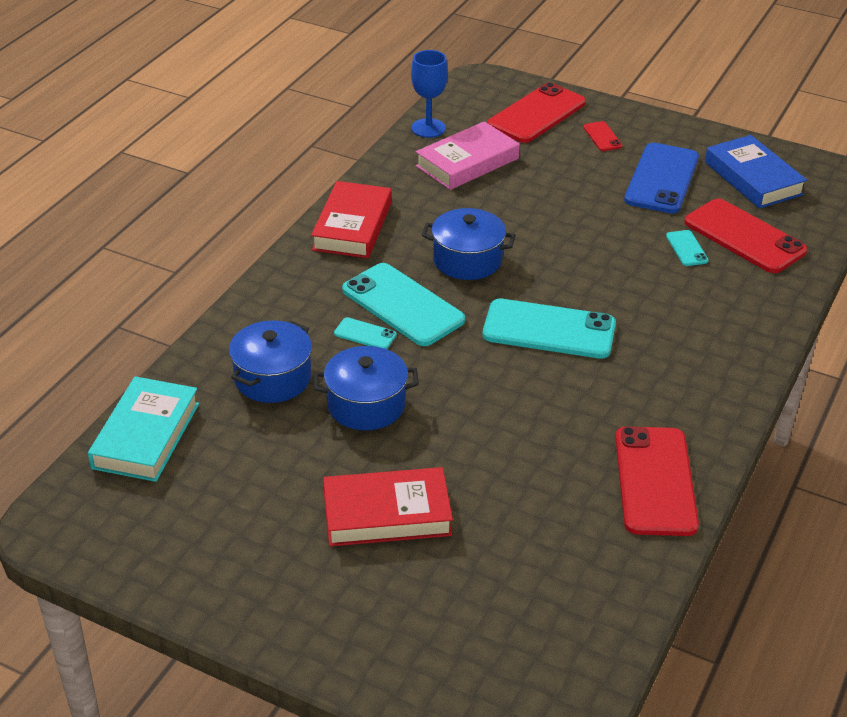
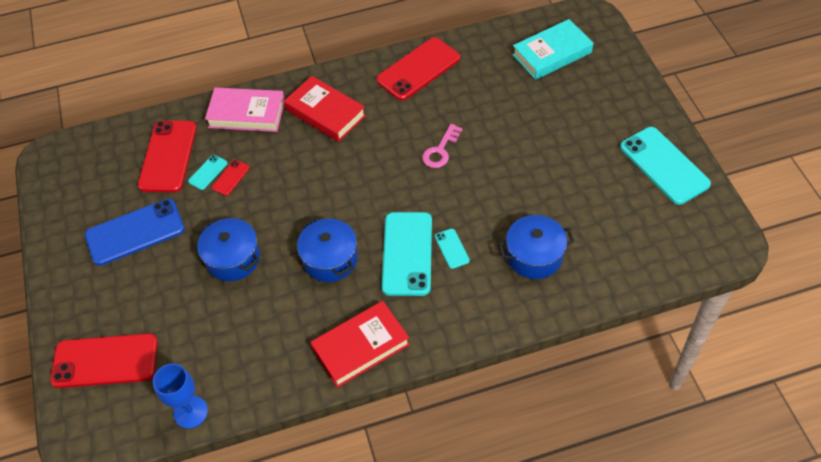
camera: 130 degrees left, 15 degrees up
turquoise book [88,376,199,482] -> turquoise book moved to [512,19,593,80]
blue pot [314,346,419,430] -> blue pot moved to [197,218,260,281]
red book [323,467,453,546] -> red book moved to [284,76,366,142]
pink book [416,121,520,190] -> pink book moved to [205,88,285,132]
turquoise phone [483,298,616,359] -> turquoise phone moved to [620,127,711,205]
red phone [583,121,622,151] -> red phone moved to [212,160,250,196]
blue book [705,135,807,209] -> none
none -> pink key [422,124,463,168]

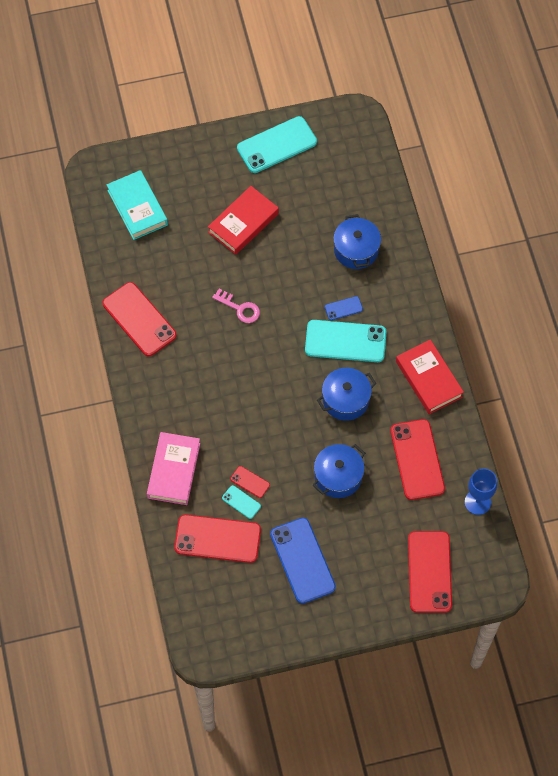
camera: 90 degrees left, 10 degrees up
red book [284,76,366,142] -> red book moved to [208,186,279,255]
turquoise phone [435,228,470,269] -> blue phone [325,296,363,320]
none -> red phone [390,419,445,500]

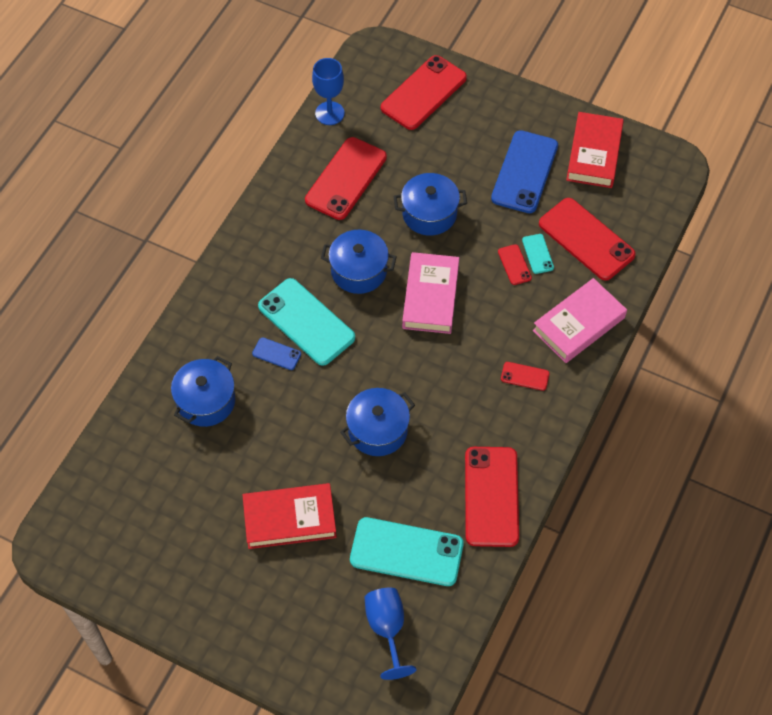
camera: 140 degrees left, 5 degrees down
turquoise book [107,170,168,240] -> blue goblet [365,588,416,680]
pink key [212,288,260,323] -> blue pot [340,388,415,456]
turquoise phone [237,116,317,173] -> turquoise phone moved to [350,517,464,586]
red book [396,339,464,414] -> red book moved to [566,112,624,188]
none -> pink book [402,252,459,334]
none -> red phone [501,362,550,391]

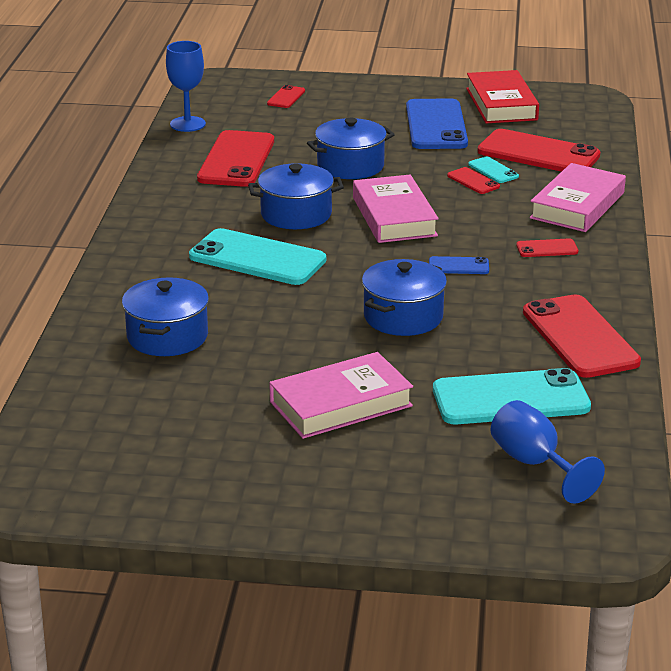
camera: 20 degrees left, 30 degrees down
red book [243,483,337,549] -> pink book [269,352,413,439]
blue phone [252,337,301,370] -> blue phone moved to [429,256,489,274]
red phone [381,55,467,130] -> red phone [267,85,305,108], size x0.46

